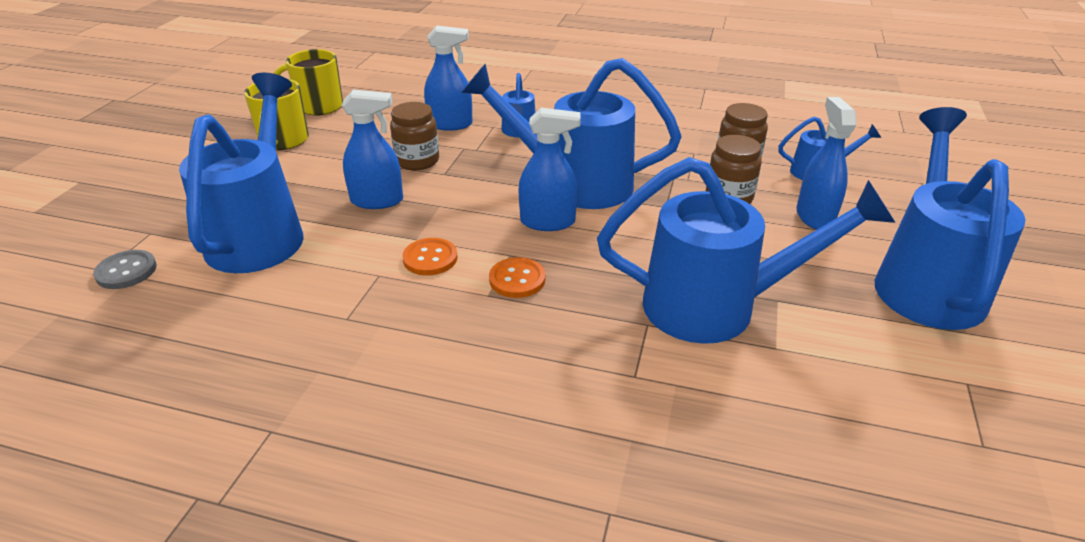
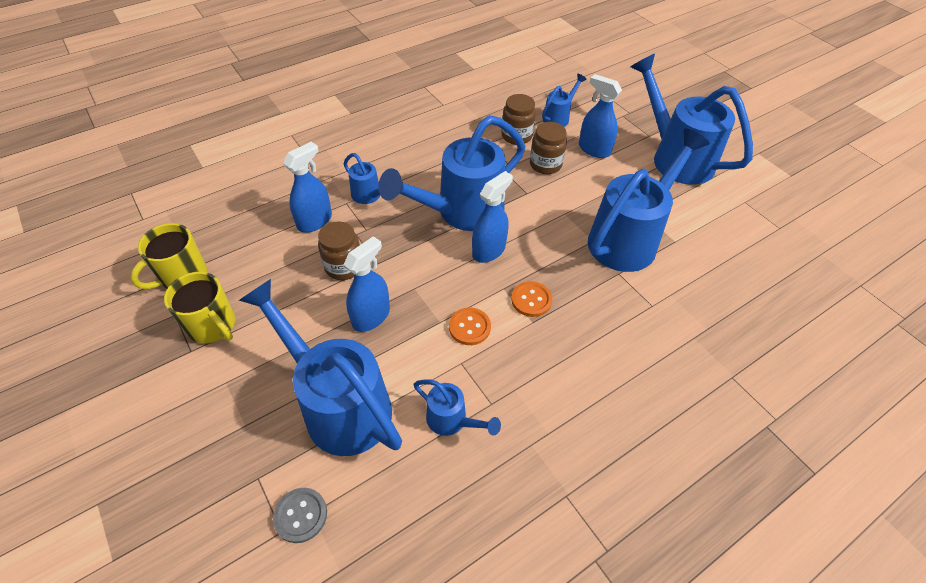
camera: 50 degrees left, 15 degrees up
none -> blue watering can [414,379,501,436]

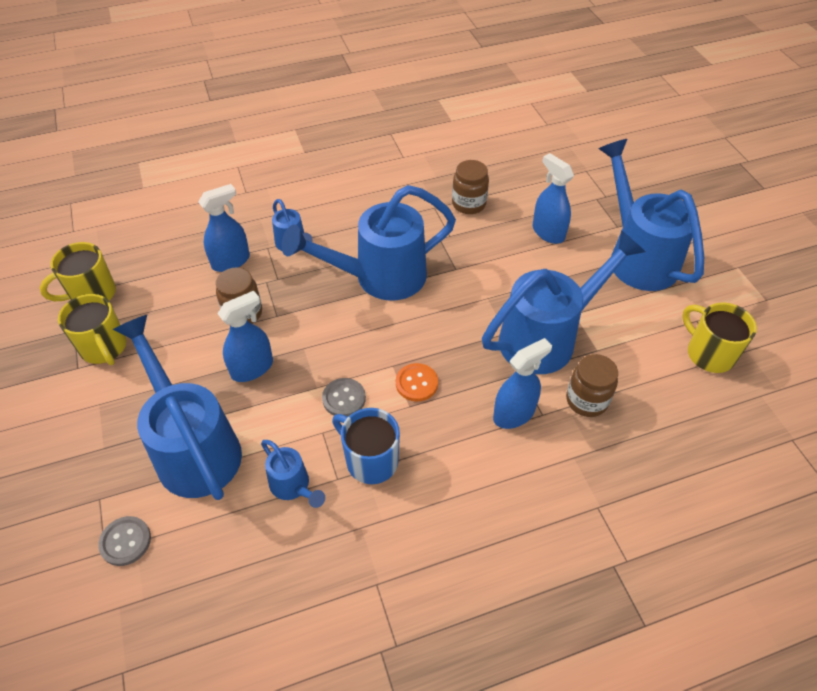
camera: 15 degrees right, 0 degrees up
orange button [449,308,491,345] -> grey button [322,378,366,417]
blue spray bottle [472,171,513,263] -> blue spray bottle moved to [493,338,552,429]
brown jar [530,122,567,174] -> brown jar moved to [566,354,618,417]
blue watering can [542,74,587,127] -> none
none -> blue mug [332,408,400,484]
none -> yellow mug [682,303,757,373]

